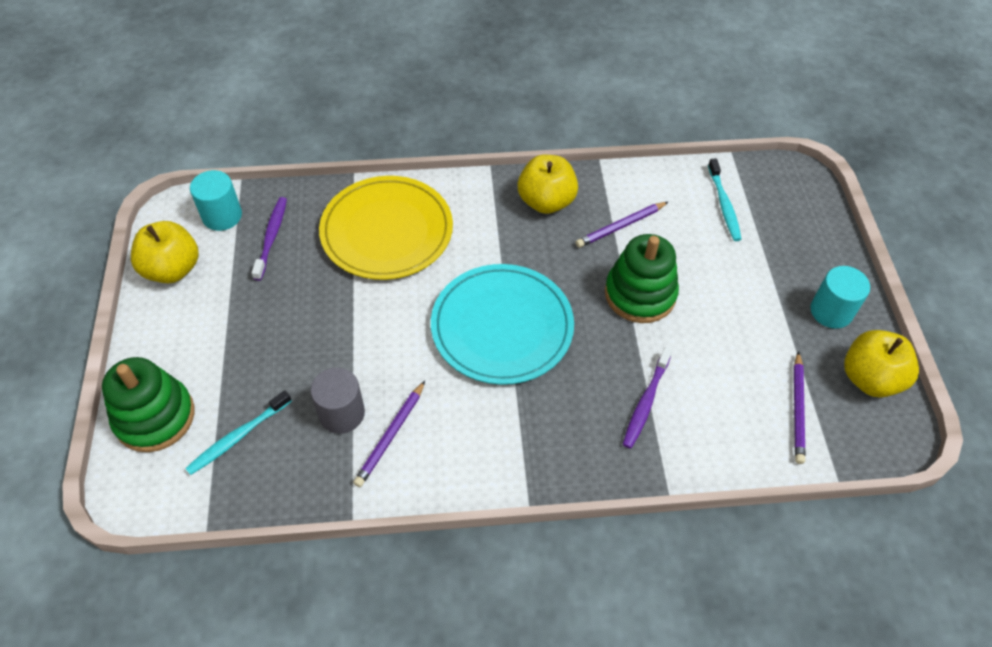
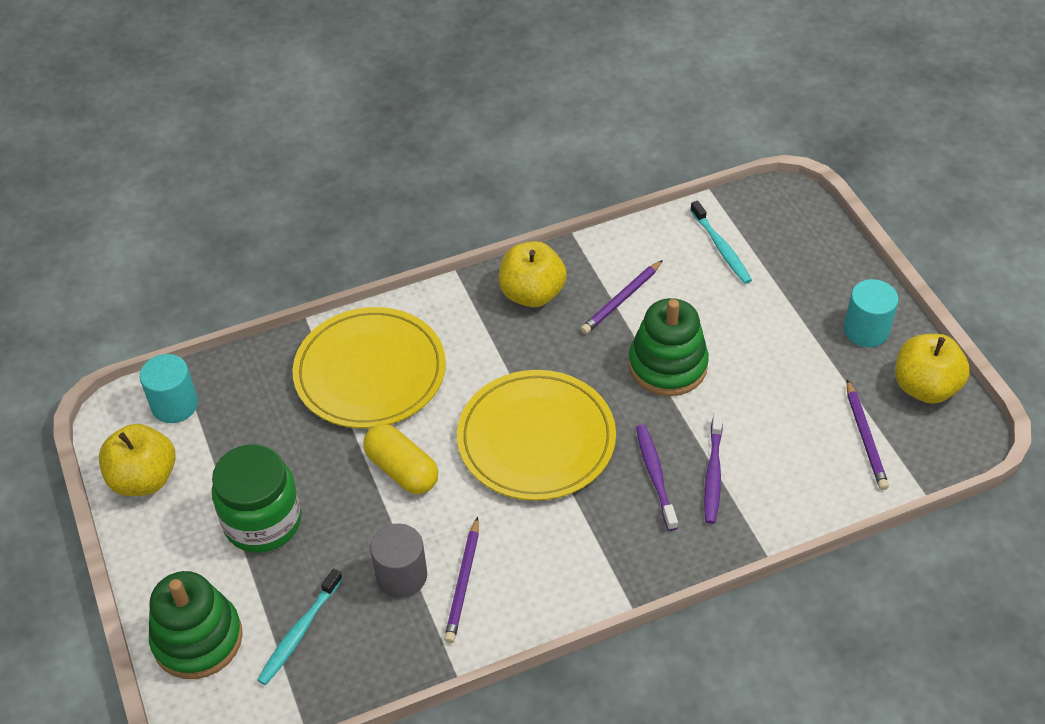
camera: 15 degrees left, 5 degrees down
purple toothbrush [252,197,287,281] -> purple toothbrush moved to [636,424,678,531]
turquoise plate [431,264,574,385] -> yellow plate [457,370,616,501]
none -> green jar [212,444,302,553]
none -> yellow capsule [363,424,438,494]

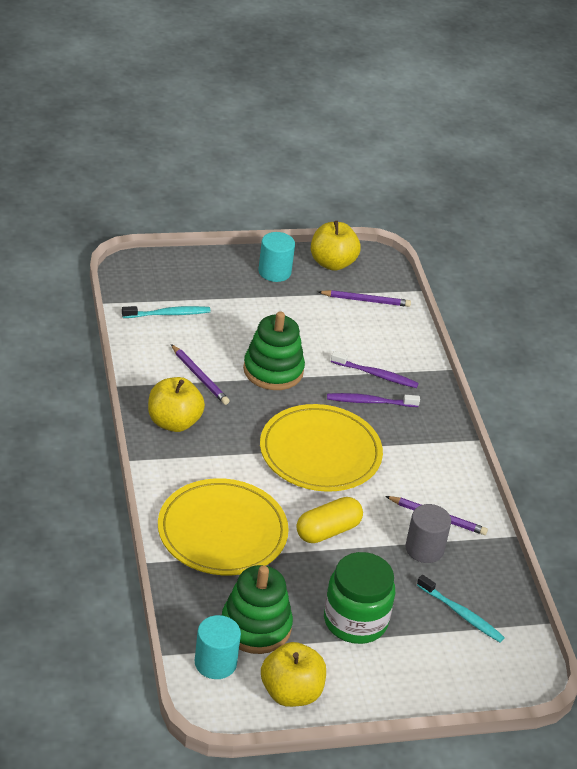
camera: 85 degrees left, 10 degrees down
green stacking toy [149,571,243,679] -> green stacking toy moved to [222,565,293,654]

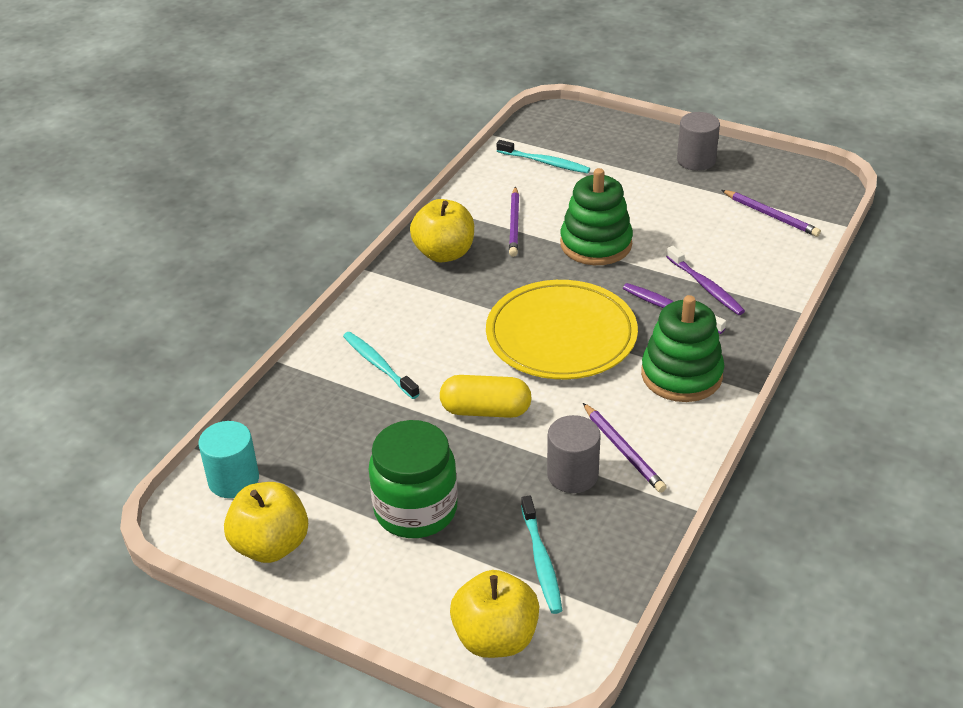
camera: 45 degrees right, 0 degrees up
yellow plate [158,478,289,575] -> turquoise toothbrush [343,332,420,399]
green stacking toy [222,565,293,654] -> green stacking toy moved to [641,295,724,402]
turquoise cylinder [259,232,295,282] -> grey cylinder [677,112,720,171]
yellow apple [311,221,361,271] -> yellow apple moved to [450,570,539,658]

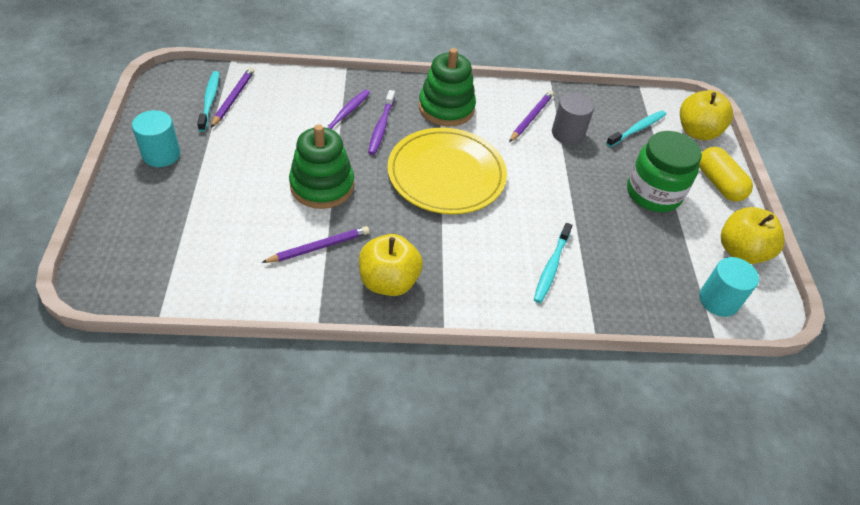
camera: 125 degrees left, 10 degrees up
yellow capsule [440,375,532,418] -> yellow capsule moved to [699,147,753,201]
turquoise toothbrush [497,140,590,174] -> turquoise toothbrush moved to [197,71,219,132]
grey cylinder [677,112,720,171] -> turquoise cylinder [132,110,180,167]

